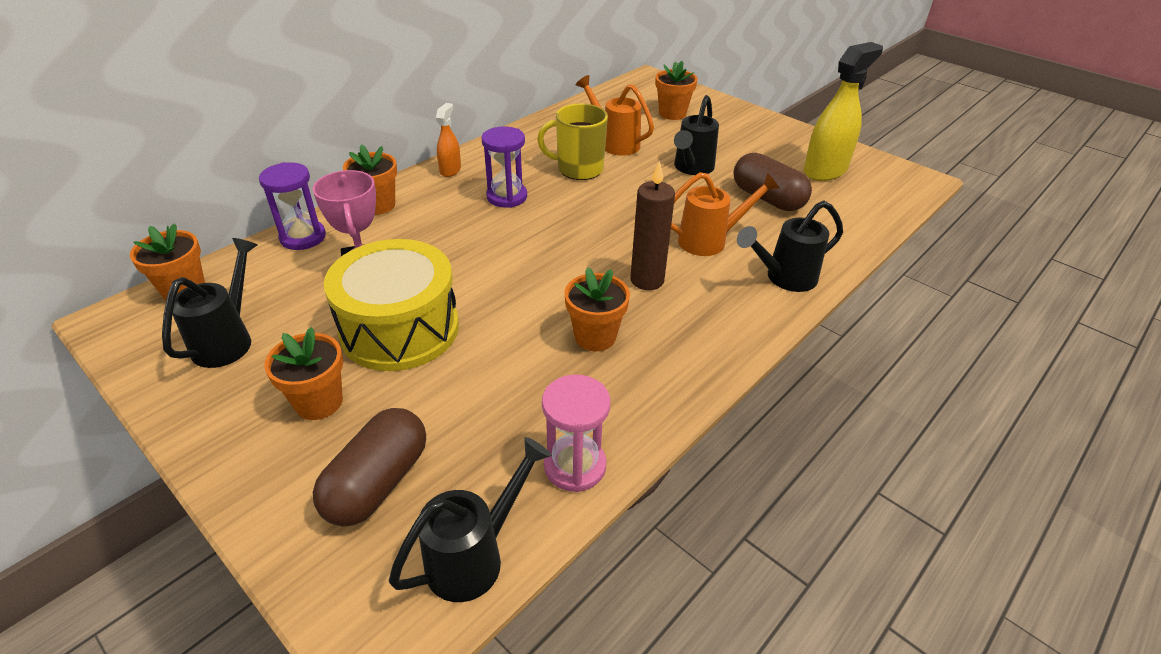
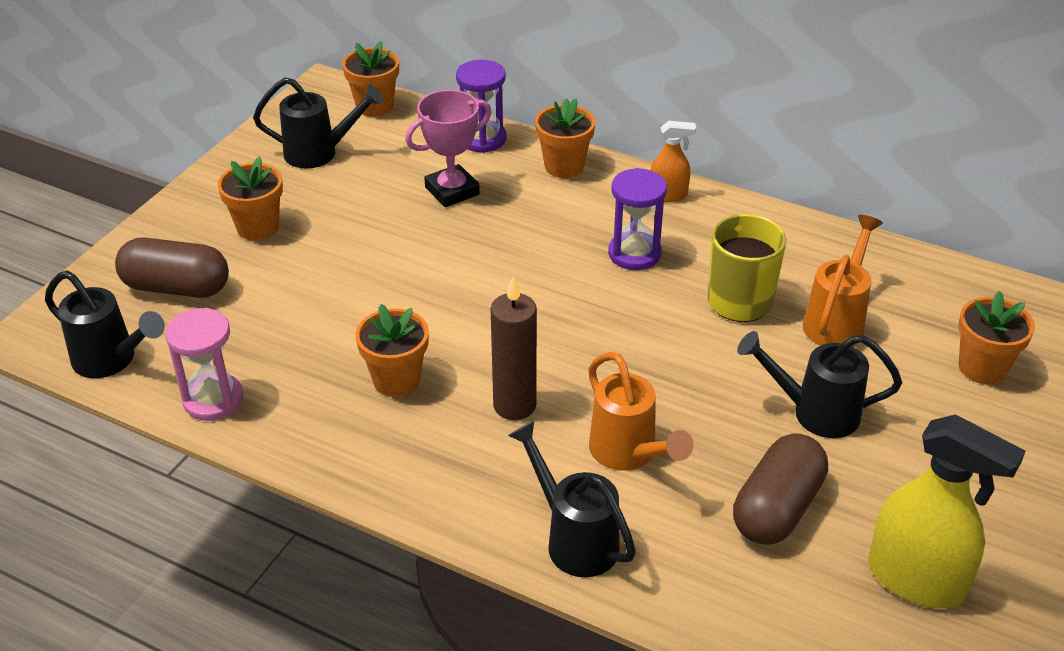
camera: 75 degrees right, 0 degrees up
yellow drum [324,239,459,371] -> none

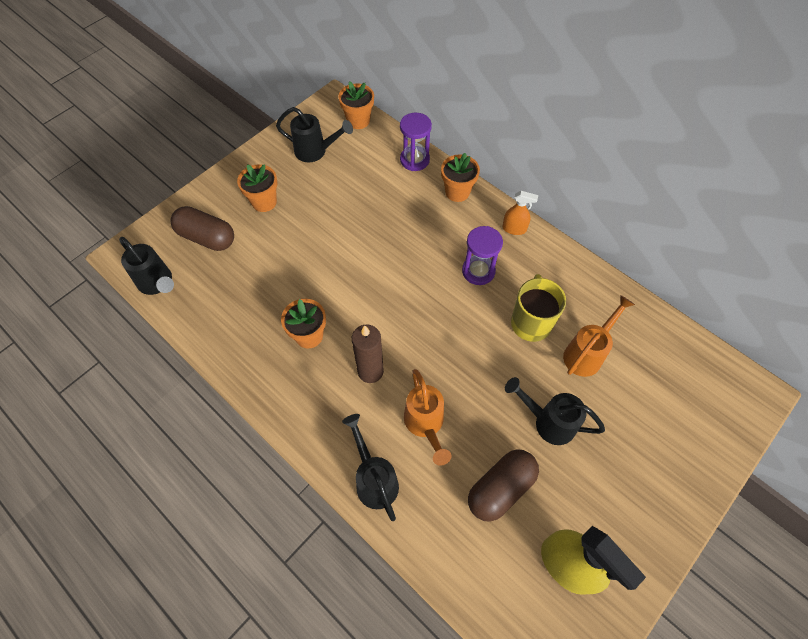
camera: 15 degrees right, 20 degrees up
pink hourglass [165,308,244,421] -> none
pink trophy [405,90,491,207] -> none
orange flower pot [958,291,1035,385] -> none

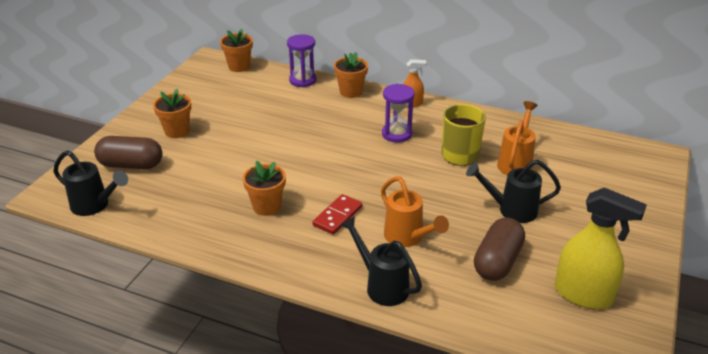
camera: 20 degrees left, 25 degrees down
black watering can [276,107,353,163] -> none
brown candle [352,324,384,383] -> red domino [313,194,362,235]

